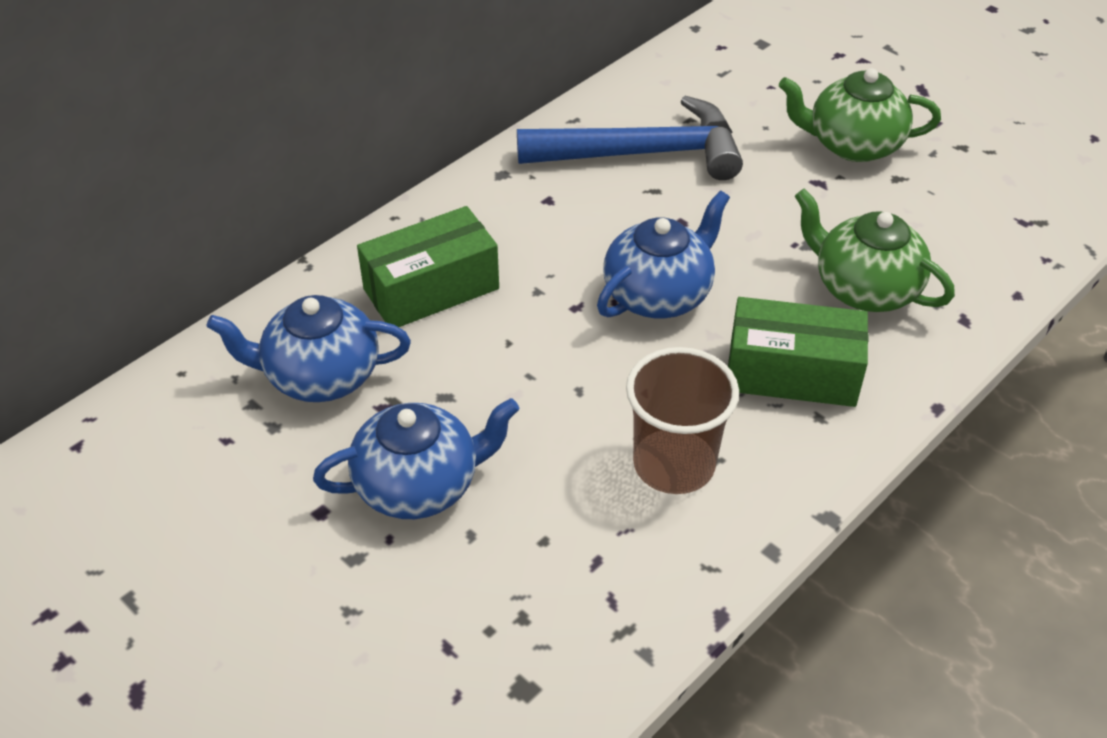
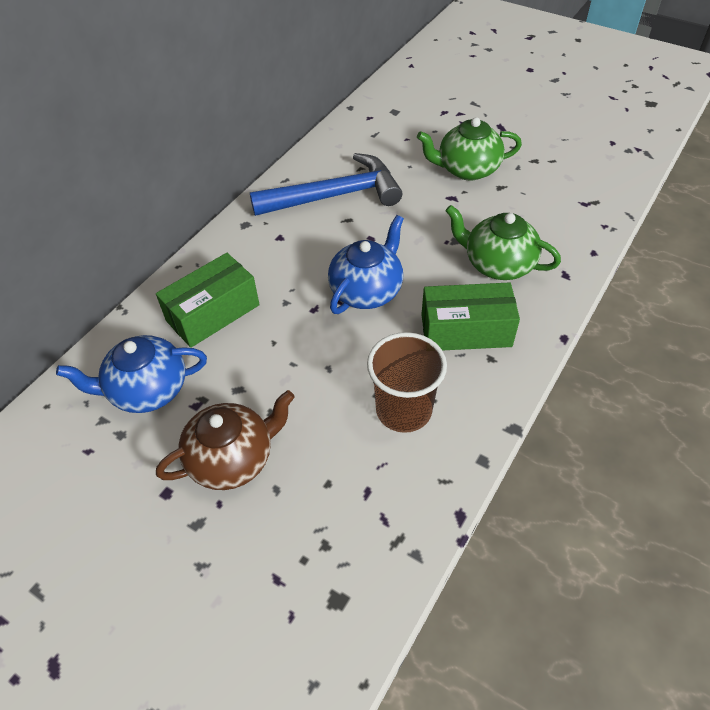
camera: 10 degrees left, 5 degrees up
blue teapot [313,398,519,519] -> brown teapot [156,390,295,490]

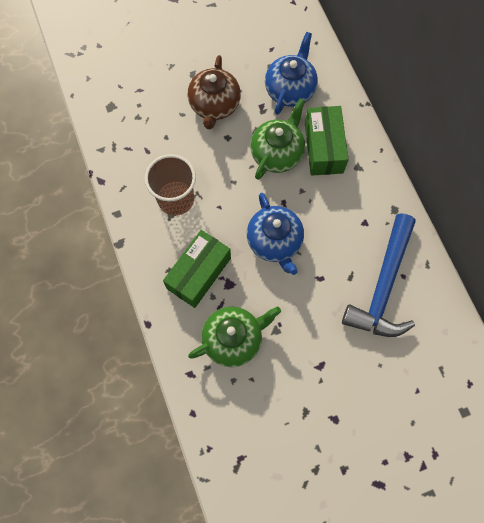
camera: 125 degrees right, 20 degrees up
green teapot [417,117,522,181] -> green teapot moved to [250,98,305,180]

